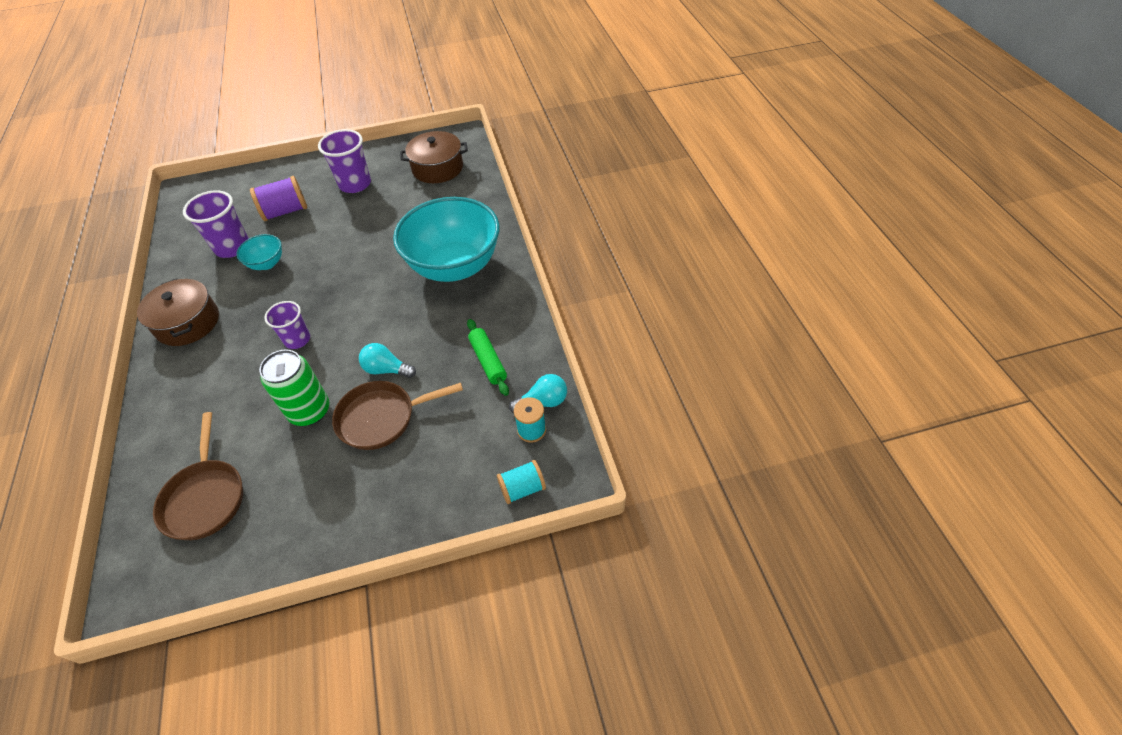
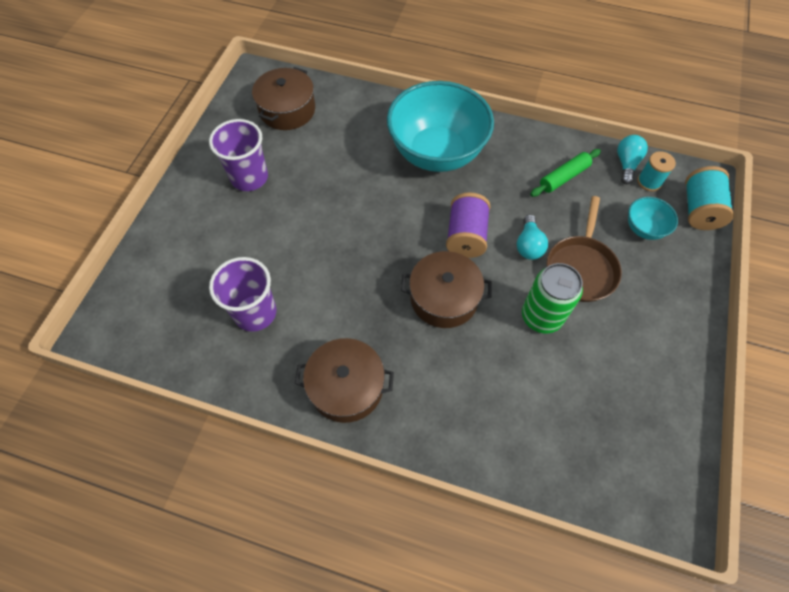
camera: 60 degrees left, 10 degrees up
brown pan [153,412,243,540] -> none
turquoise bowl [236,234,282,270] -> turquoise bowl moved to [628,197,678,240]
purple spool [250,176,307,221] -> purple spool moved to [446,192,491,258]
purple cup [264,301,310,349] -> brown pot [401,251,492,328]
turquoise light bulb [359,343,416,378] -> turquoise light bulb turned 45 degrees counterclockwise [517,214,548,260]
green rolling pin [467,319,509,396] -> green rolling pin turned 45 degrees counterclockwise [530,149,601,197]
turquoise spool [497,460,546,504] -> turquoise spool [685,166,734,230], size x1.52

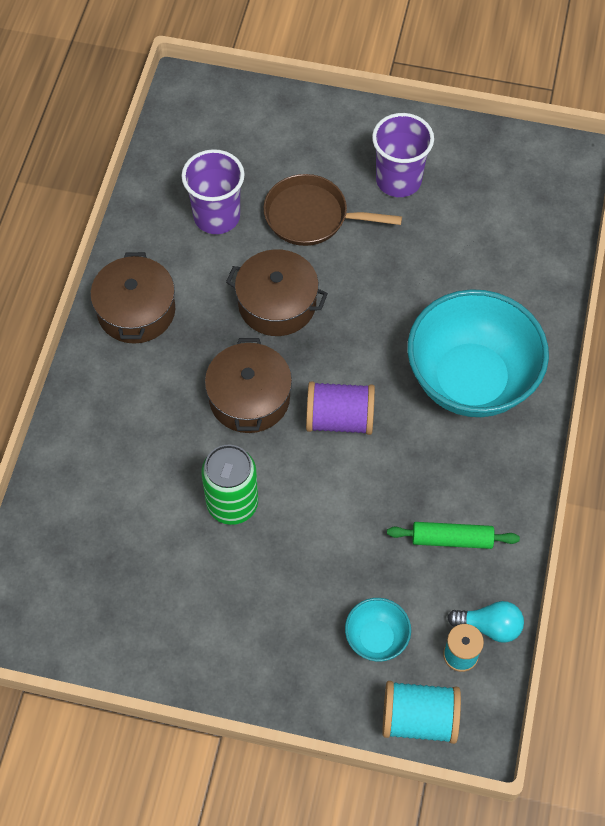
camera: 85 degrees right, 0 degrees up
brown pot [252,67,315,130] -> brown pot moved to [226,249,328,336]
turquoise light bulb [517,214,548,260] -> none
green rolling pin [530,149,601,197] -> green rolling pin turned 45 degrees counterclockwise [387,522,520,549]
brown pan [547,196,622,302] -> brown pan moved to [263,174,402,246]

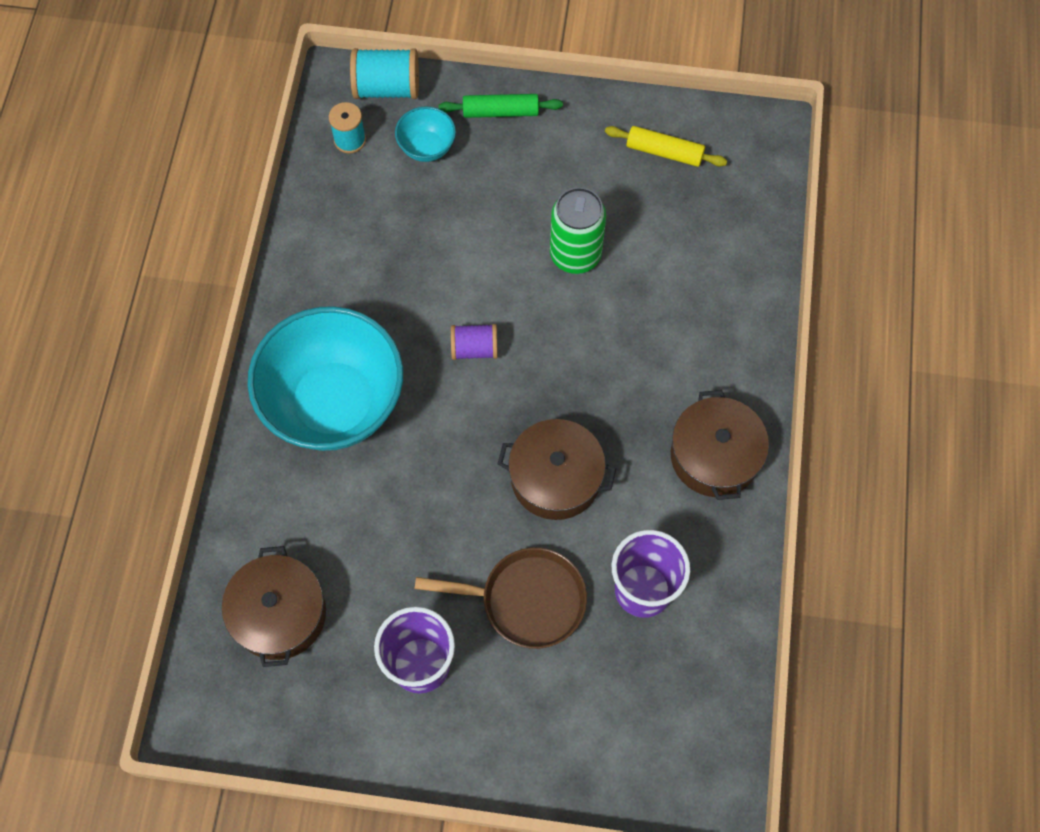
camera: 175 degrees right, 5 degrees up
brown pot [205,338,292,433] -> brown pot moved to [222,546,326,667]
purple spool [306,381,375,435] -> purple spool [451,324,498,360], size x0.66
green rolling pin [387,522,520,549] -> green rolling pin moved to [438,94,563,118]
turquoise light bulb [447,601,524,643] -> none
none -> yellow rolling pin [605,126,727,167]

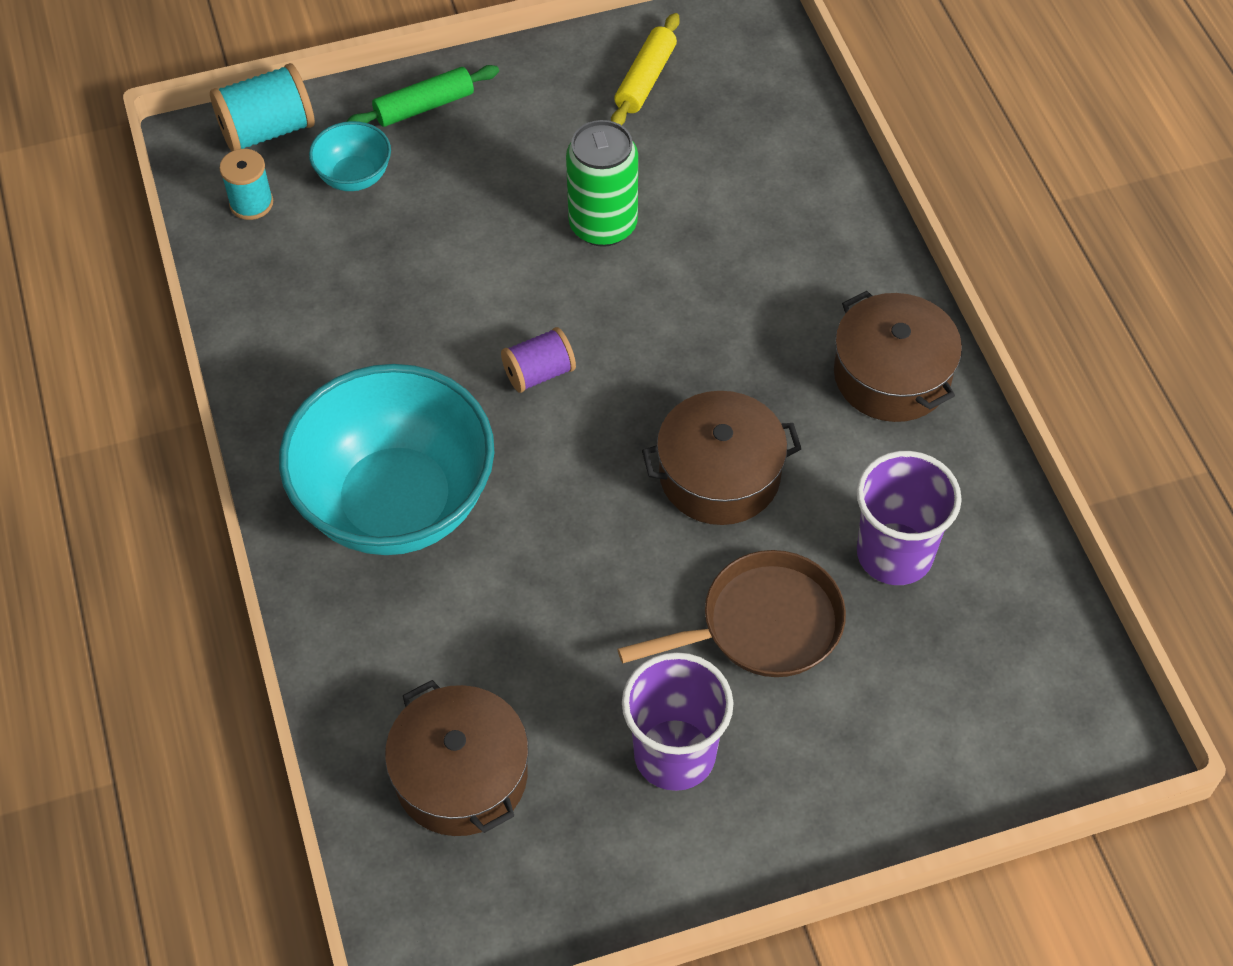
camera: 25 degrees left, 10 degrees down
yellow rolling pin [605,126,727,167] -> yellow rolling pin turned 60 degrees counterclockwise [611,13,680,125]

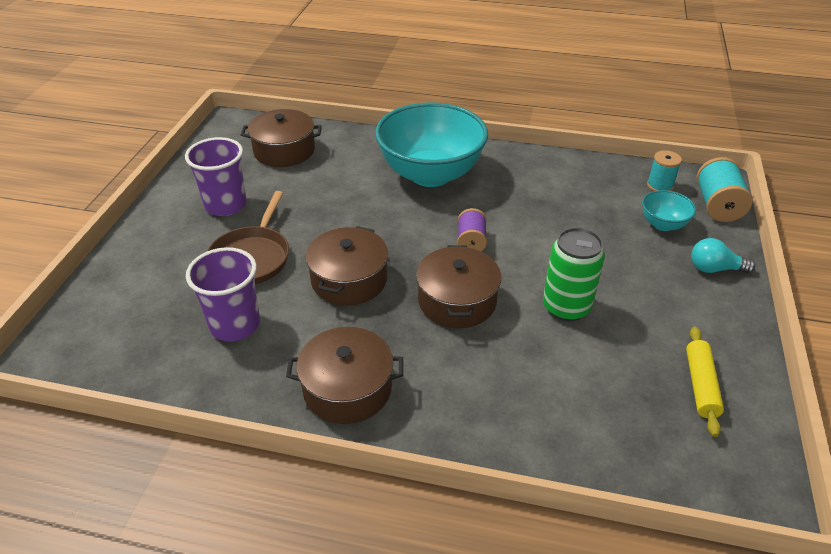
camera: 120 degrees right, 15 degrees down
green rolling pin [346,65,499,127] -> turquoise light bulb [691,238,755,273]
yellow rolling pin [611,13,680,125] -> yellow rolling pin turned 45 degrees clockwise [686,326,724,437]
none -> brown pot [416,245,501,328]

